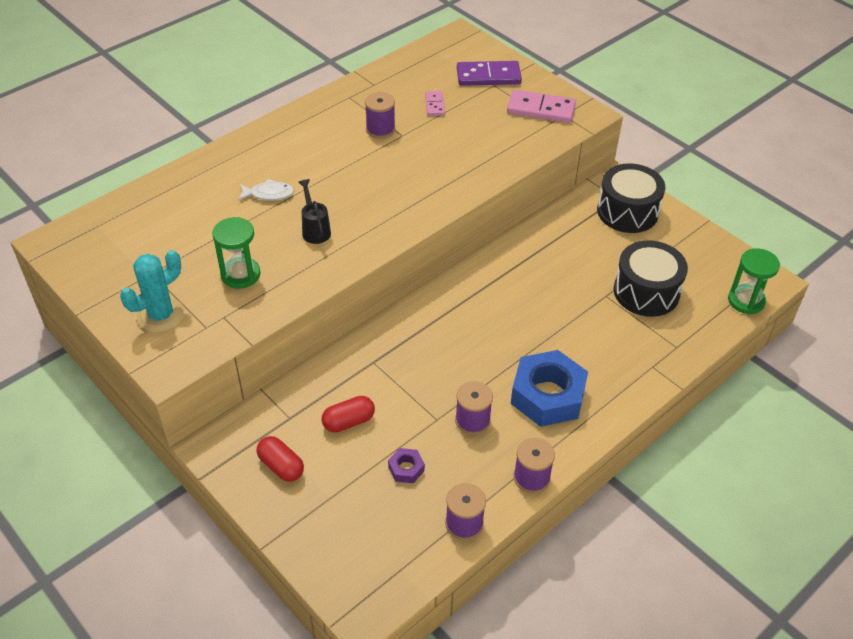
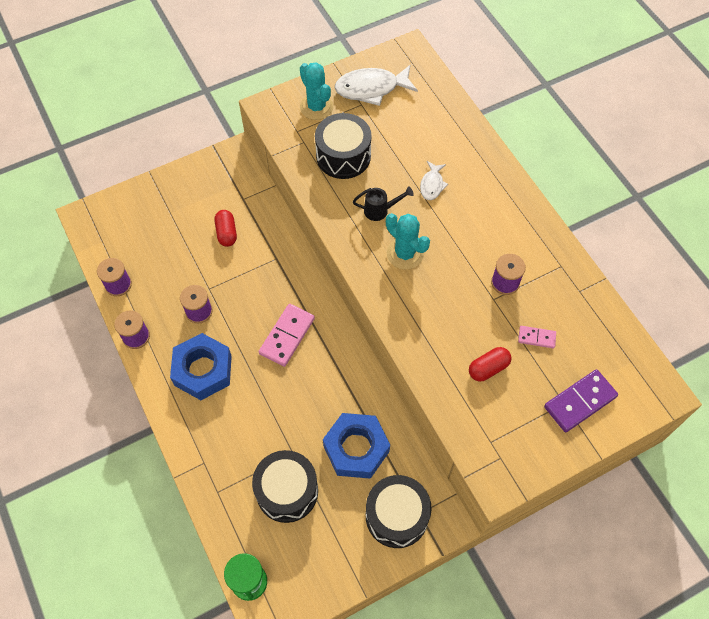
camera: 105 degrees right, 15 degrees up
green hourglass [212,217,261,289] -> black drum [315,113,371,179]
red capsule [257,436,304,482] -> red capsule moved to [469,347,511,381]
purple nut [388,448,425,483] -> none
purple domino [457,61,522,86] -> purple domino turned 45 degrees clockwise [544,369,618,432]
pink domino [507,90,576,123] -> pink domino moved to [259,304,315,367]
none -> blue nut [323,413,390,479]
none -> white fish [335,65,418,106]
none -> turquoise cactus [386,213,430,269]

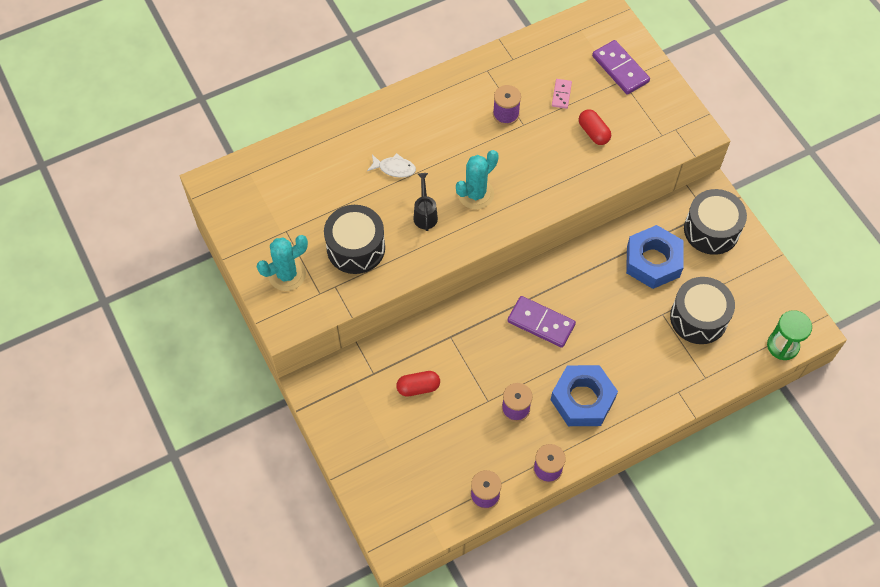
camera: 90 degrees left, 0 degrees up
pink domino [259,304,315,367] -> purple domino [507,296,576,348]
white fish [335,65,418,106] -> none

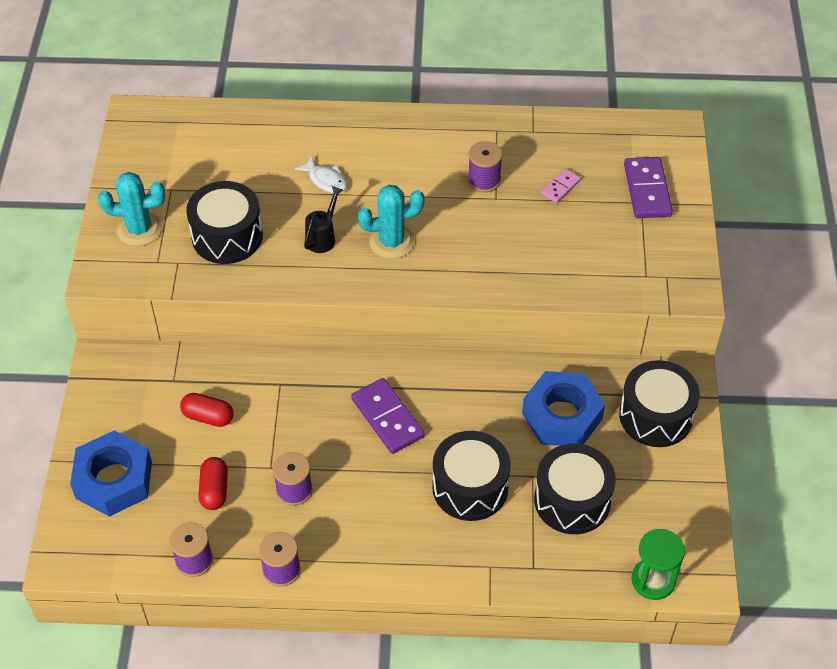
camera: 30 degrees right, 10 degrees down
blue nut [551,365,618,426] -> blue nut moved to [70,431,152,517]
red capsule [579,109,611,145] -> red capsule moved to [198,457,228,510]
none -> black drum [432,431,511,521]

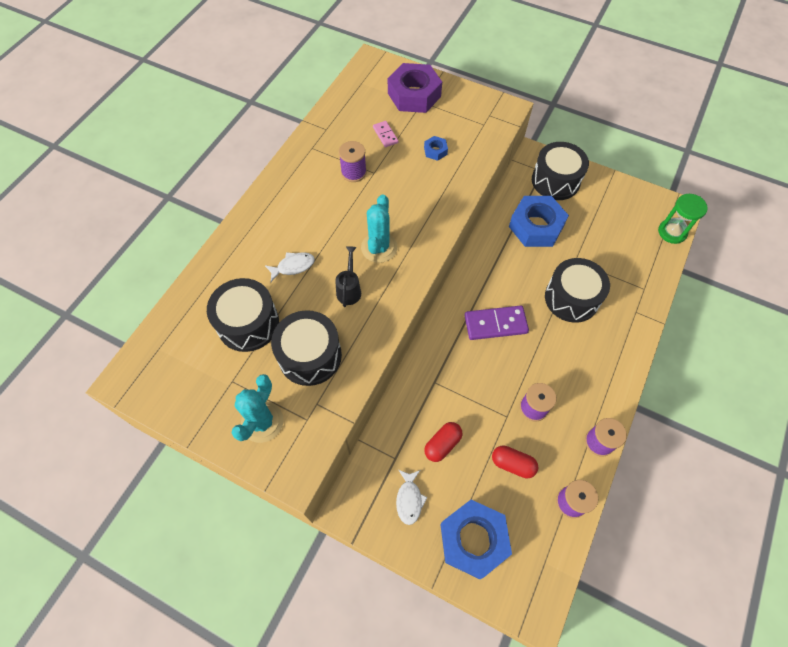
camera: 65 degrees left, 10 degrees up
black watering can [304,186,343,253] -> black watering can turned 45 degrees clockwise [335,246,361,307]
black drum [534,443,616,534] -> black drum moved to [207,278,279,352]
purple domino [624,157,673,218] -> purple nut [388,63,442,113]
none -> white fish [396,470,428,525]
none -> blue nut [424,136,448,161]

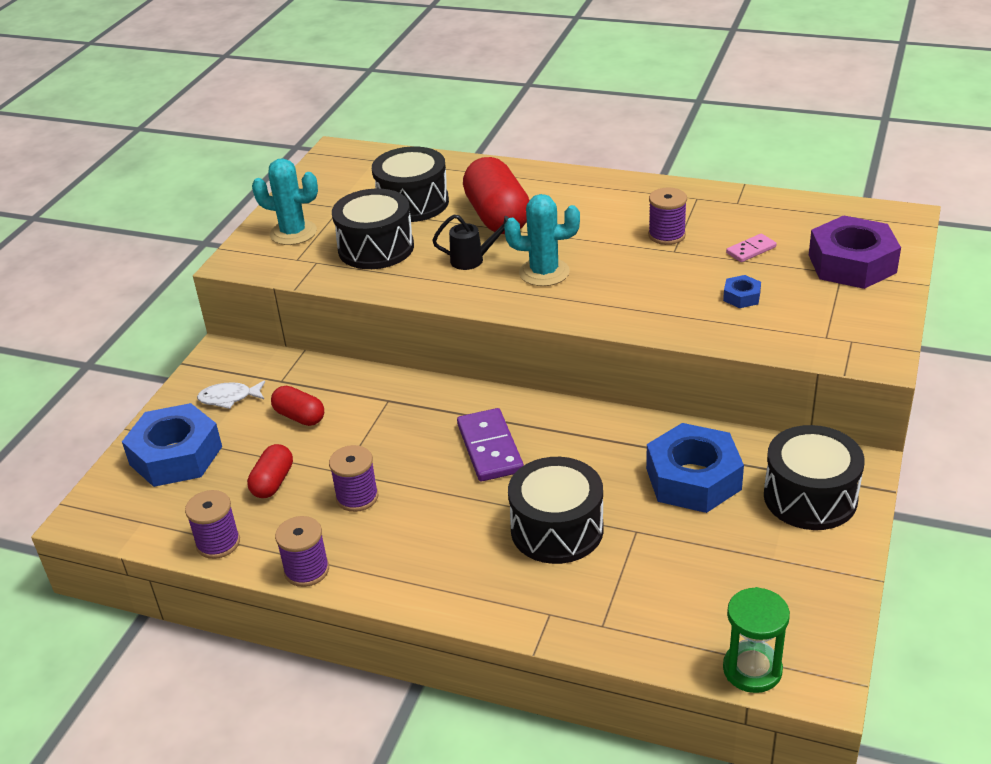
camera: 85 degrees right, 25 degrees down
white fish [265,252,315,282] -> red capsule [463,157,530,234]

